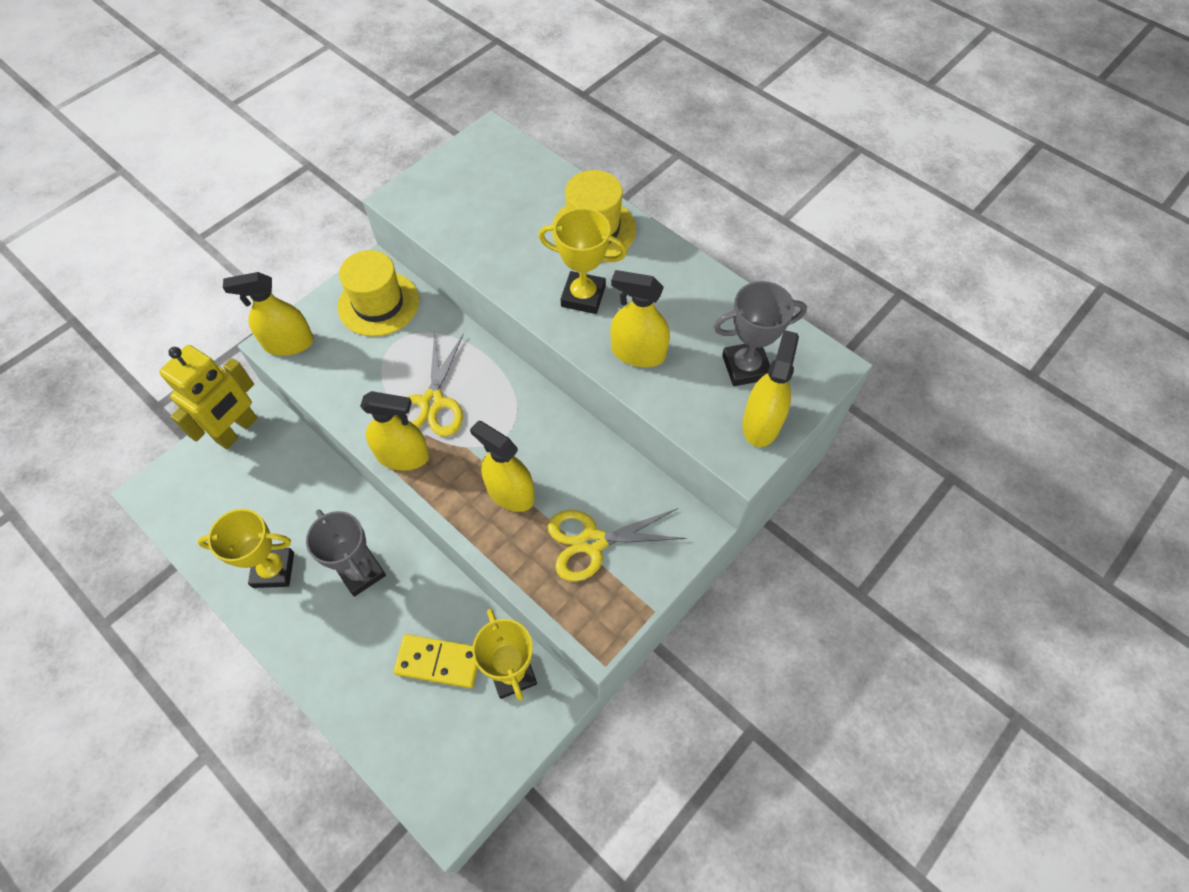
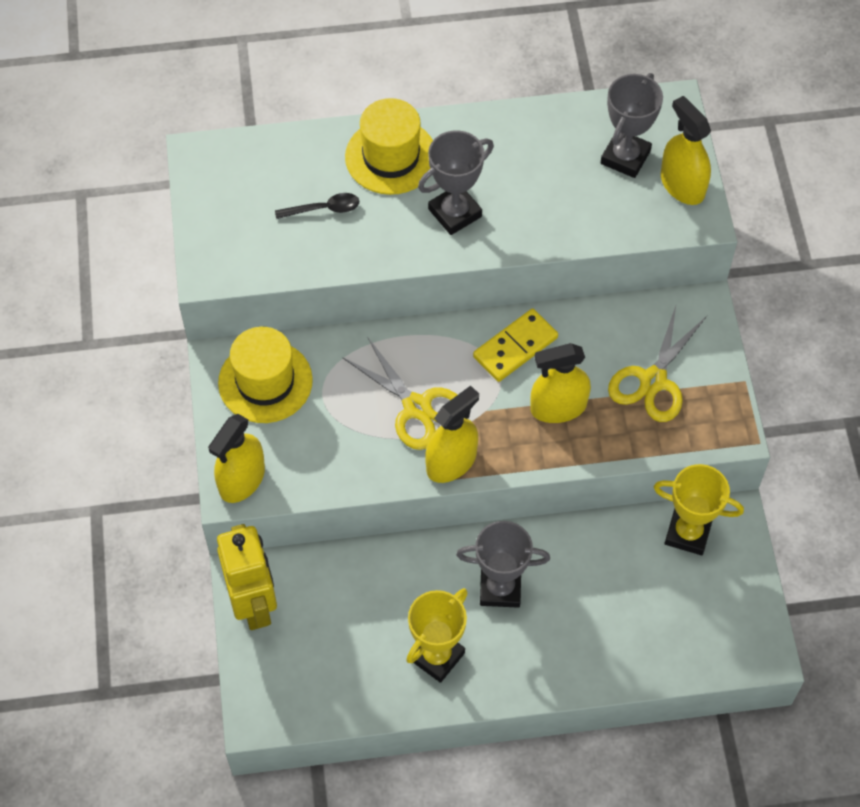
camera: 50 degrees left, 0 degrees up
yellow domino [393,634,478,688] -> yellow domino moved to [473,309,558,382]
yellow trophy [539,208,627,314] -> grey trophy [418,130,494,235]
yellow spray bottle [611,270,670,367] -> none
none -> black spoon [275,193,359,219]

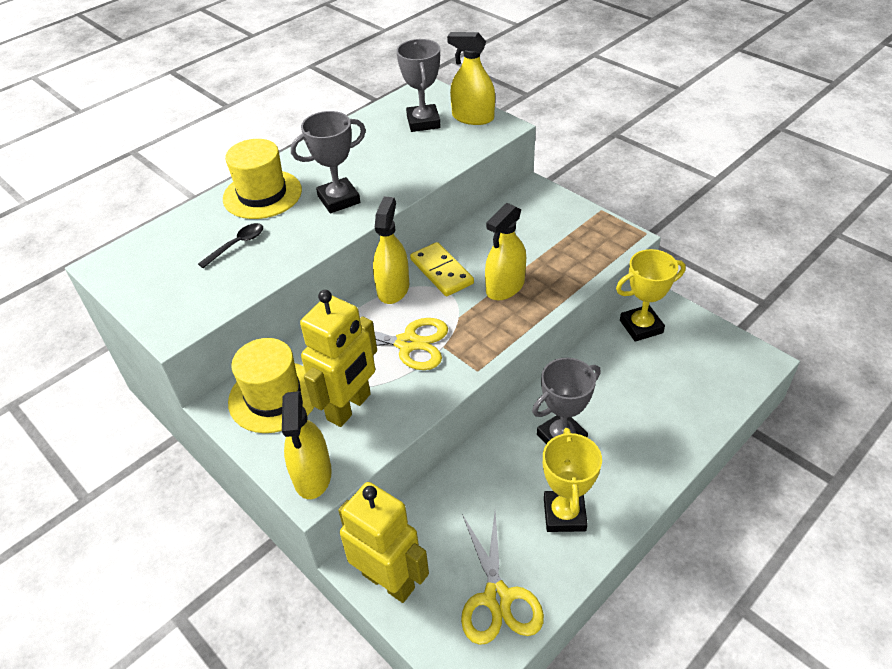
camera: 35 degrees left, 15 degrees down
grey trophy [418,130,494,235] -> grey trophy turned 45 degrees clockwise [291,111,366,213]
yellow spray bottle [425,386,479,483] -> yellow spray bottle moved to [373,197,409,304]
yellow domino [473,309,558,382] -> yellow domino turned 45 degrees counterclockwise [410,242,474,296]
yellow scissors [608,306,707,422] -> yellow scissors moved to [461,512,544,645]
none -> yellow robot [300,290,377,427]

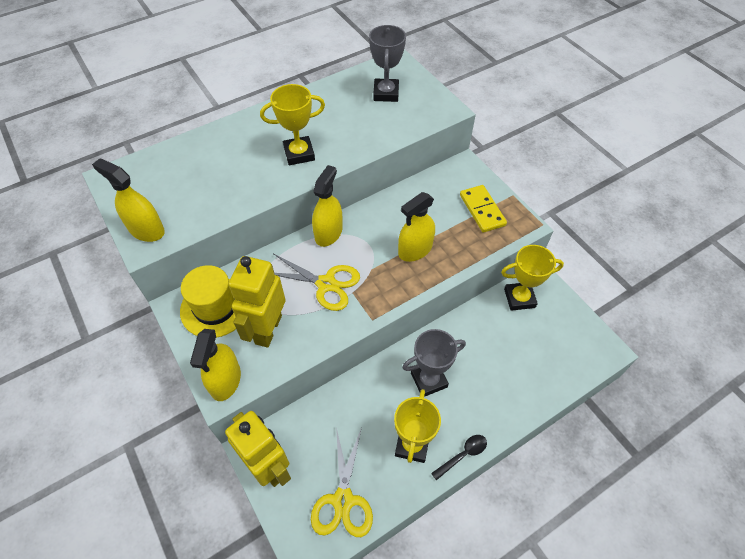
camera: 10 degrees right, 10 degrees up
black spoon [198,223,263,268] -> black spoon moved to [431,435,487,480]
yellow hat [223,139,302,219] -> none
grey trophy [291,111,366,213] -> yellow trophy [260,84,325,165]
yellow robot [300,290,377,427] -> yellow robot turned 150 degrees clockwise [228,256,286,348]
yellow domino [410,242,474,296] -> yellow domino moved to [460,185,507,233]
yellow spray bottle [447,32,495,125] -> yellow spray bottle moved to [92,158,165,242]

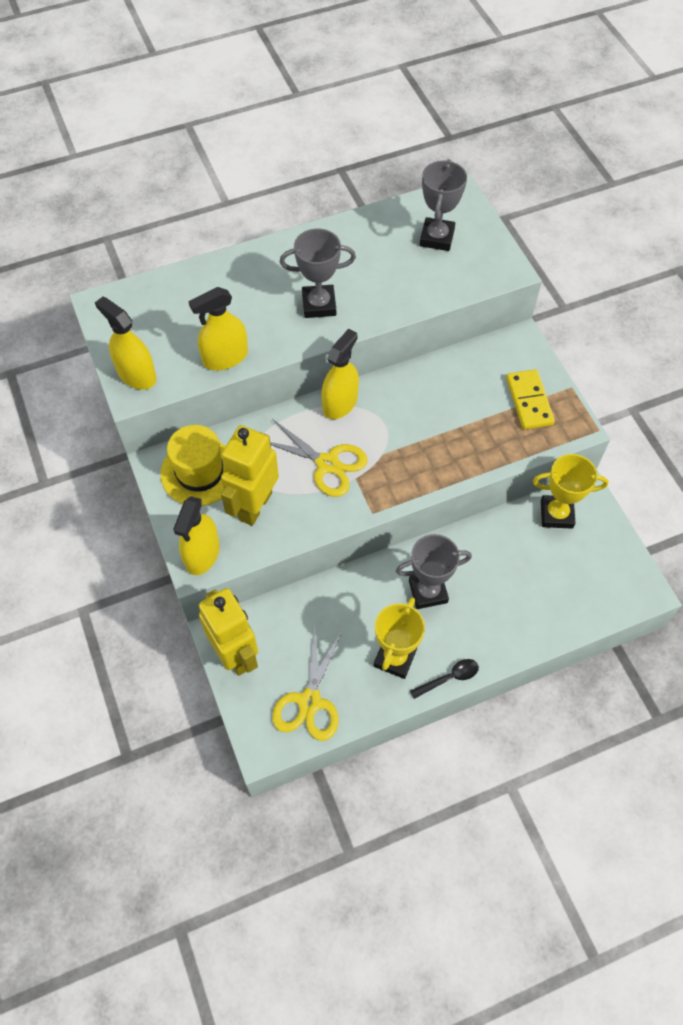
camera: 10 degrees right, 5 degrees up
yellow trophy [260,84,325,165] -> grey trophy [280,228,356,318]
yellow spray bottle [398,192,435,262] -> yellow spray bottle moved to [188,287,248,370]

